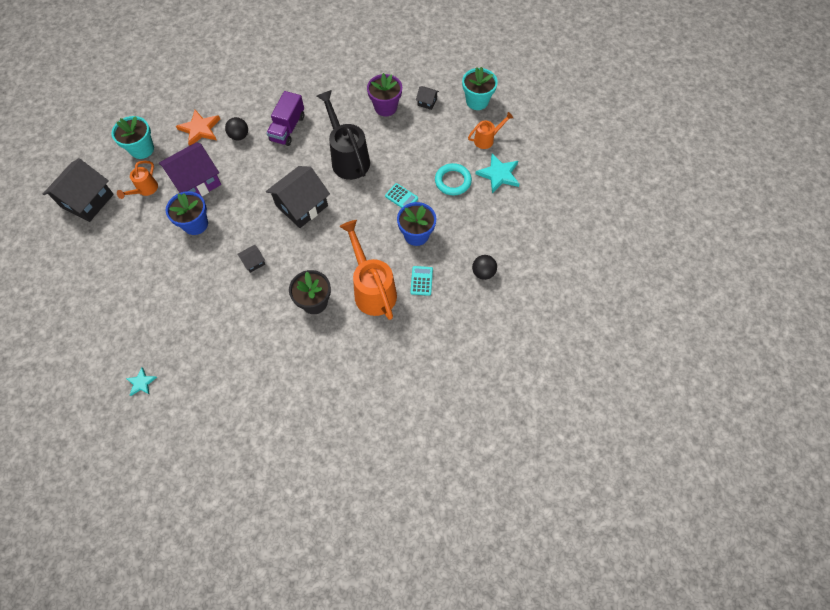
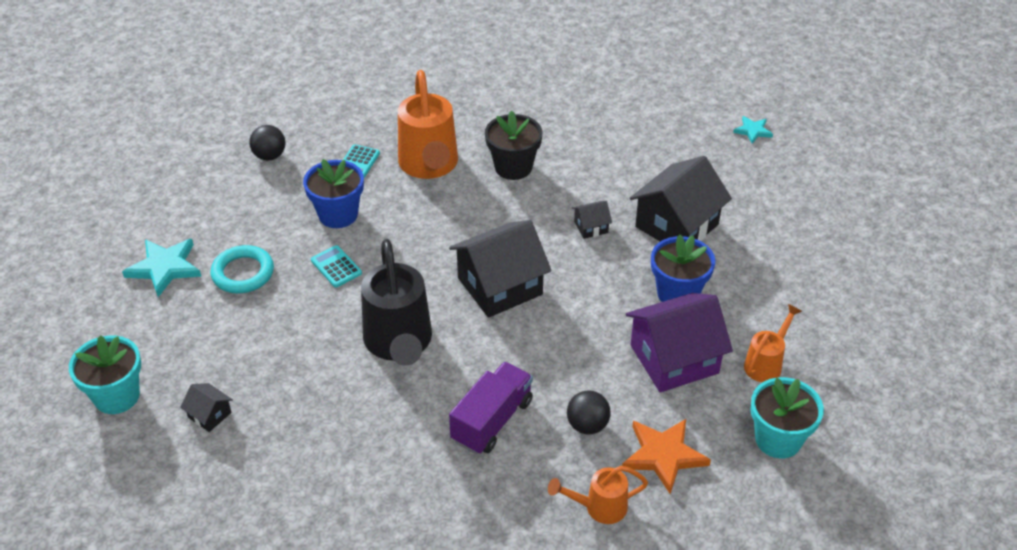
camera: 165 degrees left, 20 degrees down
black house [43,158,114,222] -> black house moved to [630,156,732,241]
purple flower pot [367,73,402,116] -> none
orange watering can [468,112,513,149] -> orange watering can moved to [548,466,648,524]

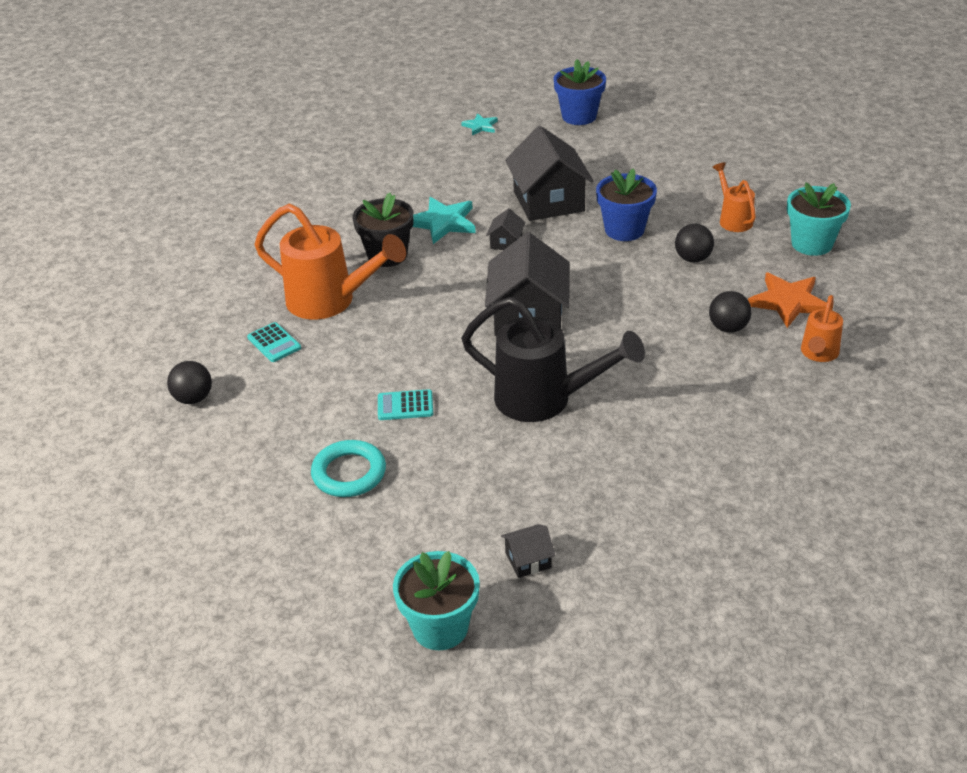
camera: 55 degrees left, 5 degrees down
turquoise star [122,239,201,297] -> turquoise star moved to [413,197,476,244]
blue flower pot [303,159,364,228] -> blue flower pot moved to [554,59,606,125]
purple truck [449,362,533,454] -> none
purple house [626,293,733,392] -> black ball [675,224,714,263]

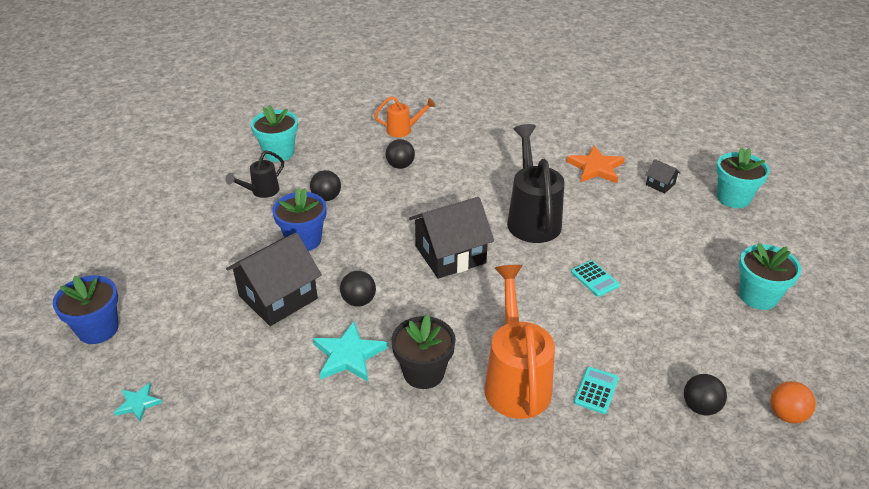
camera: 120 degrees left, 0 degrees up
turquoise ring [311,440,386,497] -> none
black house [486,208,526,250] -> black ball [340,271,376,306]
orange watering can [712,162,756,232] -> black watering can [226,151,284,198]
orange star [748,272,827,328] -> orange star moved to [566,145,625,183]
none -> turquoise flower pot [739,243,801,310]
none -> orange ball [770,381,816,423]

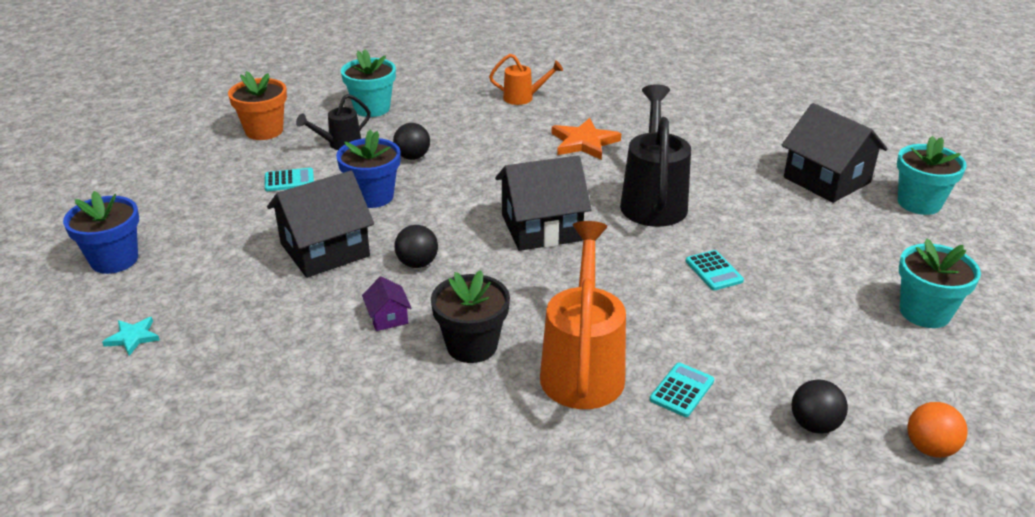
camera: 10 degrees right, 5 degrees down
turquoise star [313,321,388,382] -> purple house [362,276,411,331]
black ball [386,139,415,169] -> none
orange star [566,145,625,183] -> orange star moved to [552,118,621,160]
black house [646,159,681,194] -> black house [781,103,888,203], size x2.25
none -> orange flower pot [228,71,287,140]
none -> turquoise calculator [265,168,314,191]

